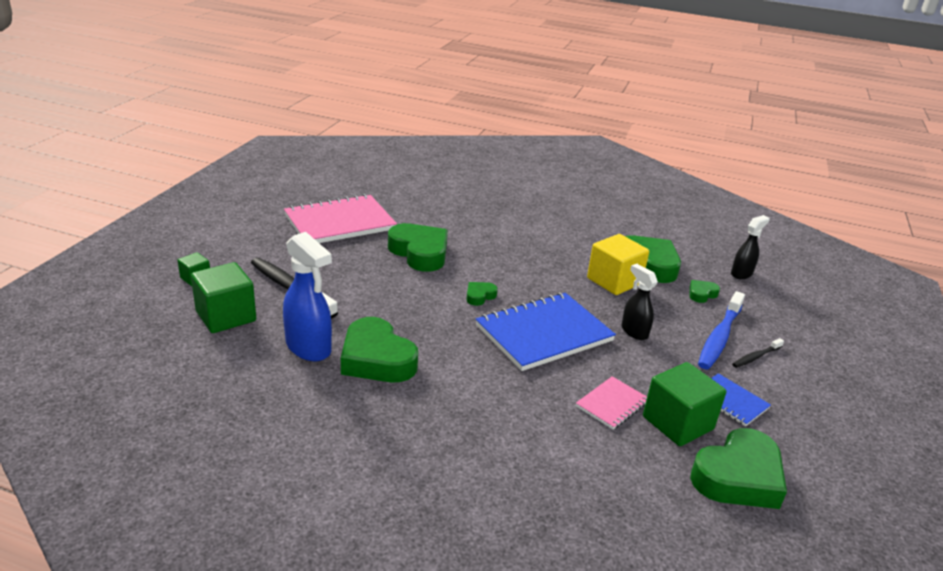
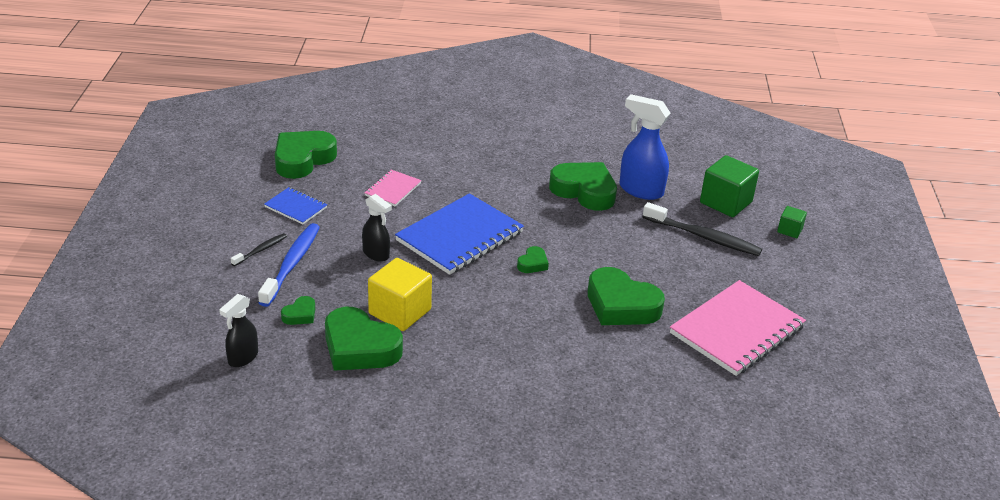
camera: 165 degrees right, 5 degrees up
green cube [643,362,726,446] -> none

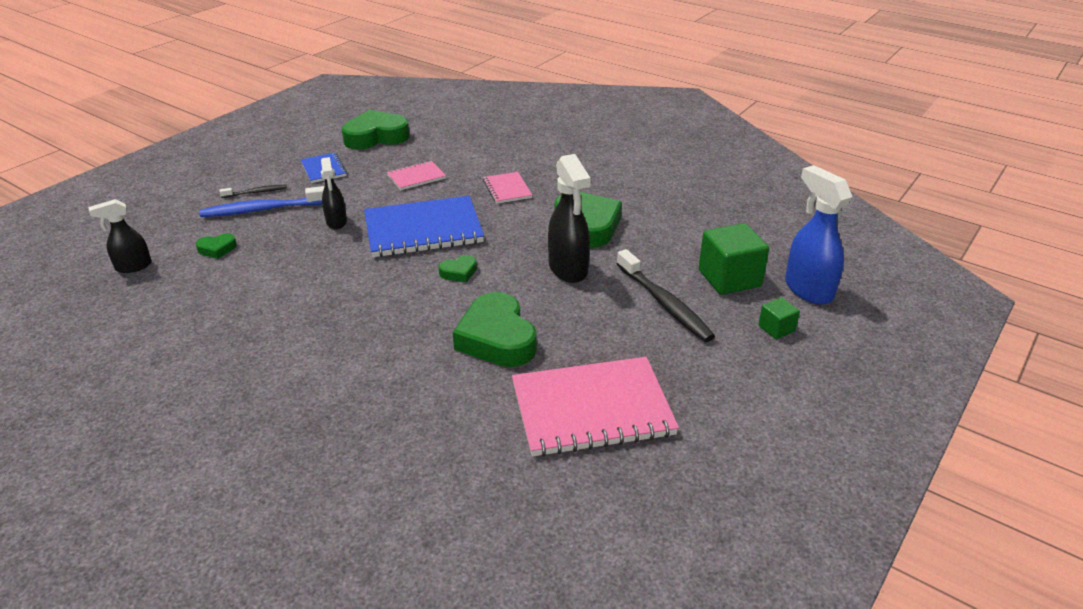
camera: 35 degrees right, 0 degrees up
blue toothbrush [258,223,320,307] -> blue toothbrush turned 150 degrees counterclockwise [199,186,324,217]
green heart [325,307,403,371] -> none
yellow cube [368,258,432,331] -> none
blue spray bottle [620,94,671,200] -> blue spray bottle moved to [785,165,852,304]
none -> pink notebook [483,172,532,204]
none -> black spray bottle [548,154,591,283]

